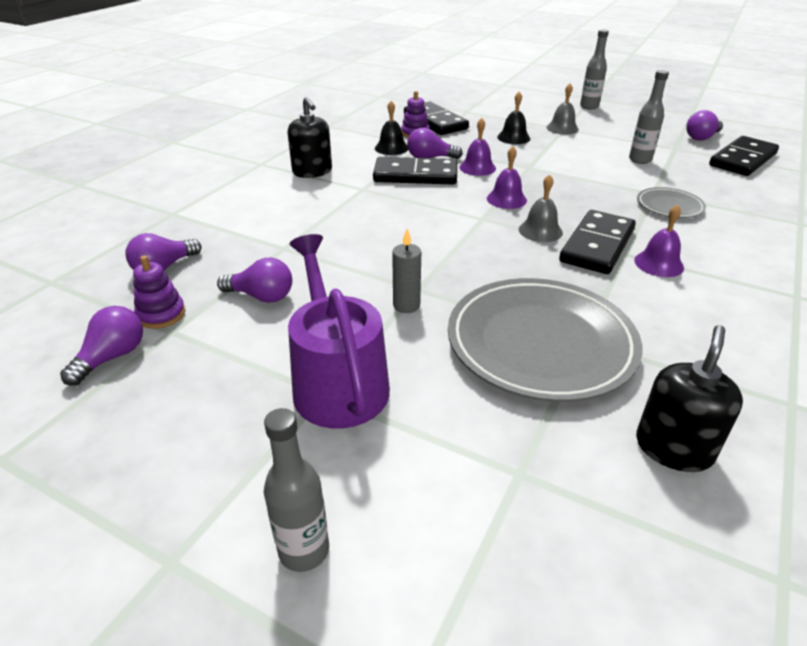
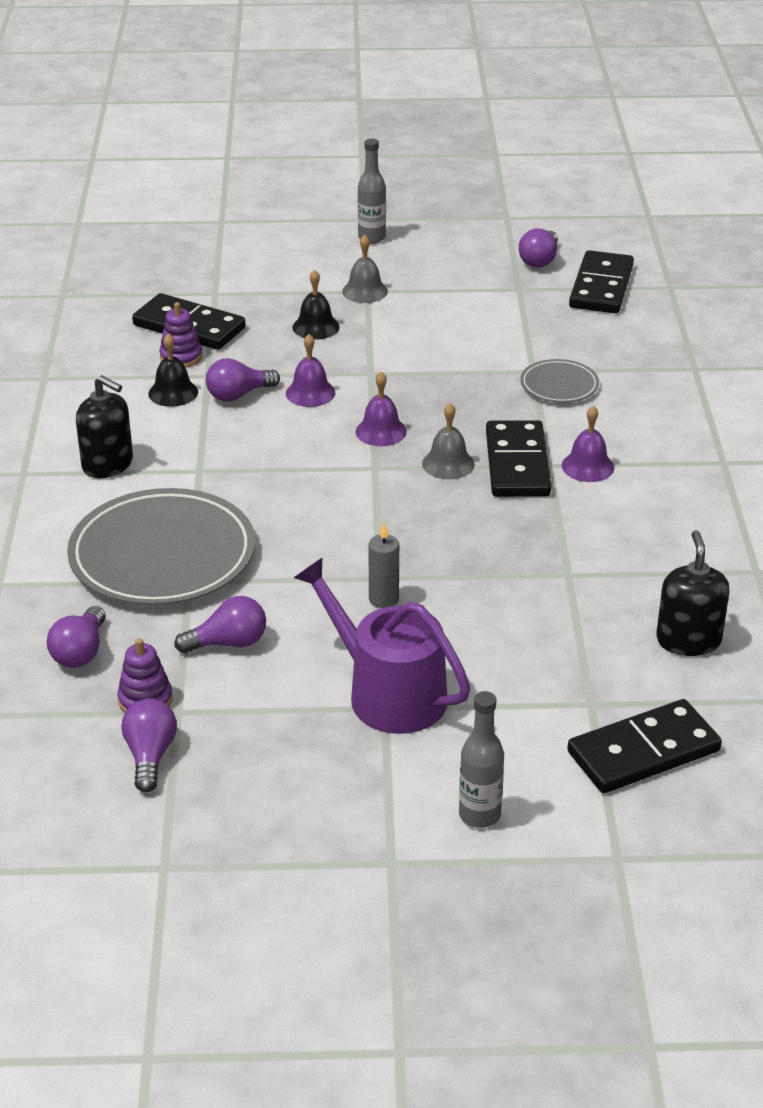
camera: 30 degrees left, 0 degrees up
black domino [373,157,457,185] -> black domino moved to [567,699,722,793]
grey plate [448,278,642,402] -> grey plate moved to [67,488,255,605]
grey bottle [629,70,669,164] -> none

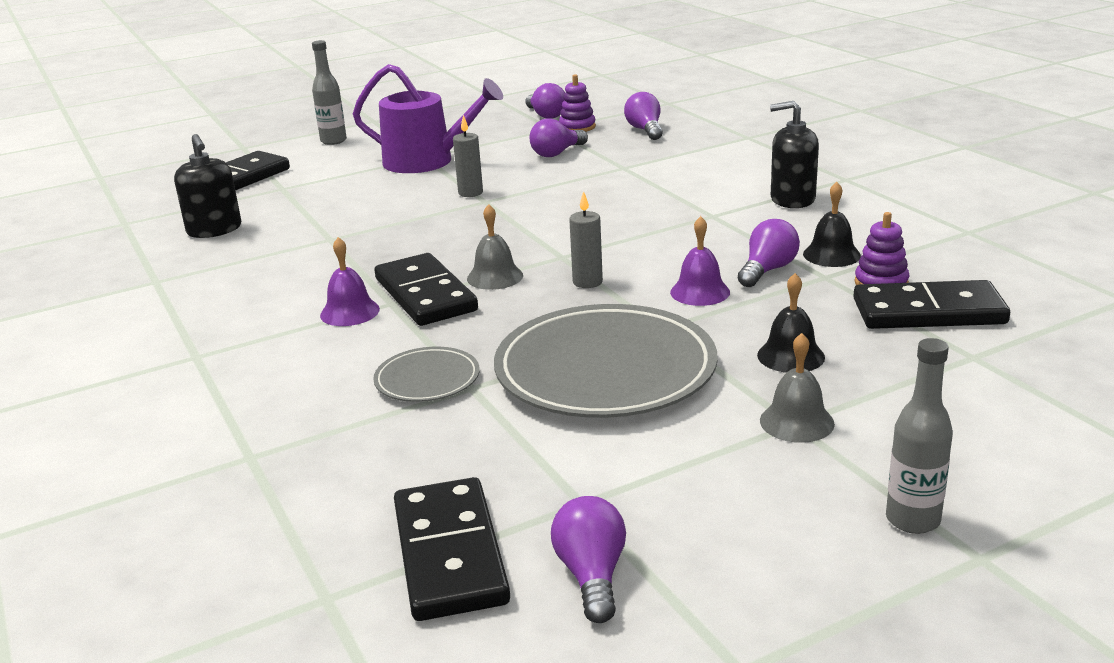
camera: 155 degrees right, 10 degrees down
grey plate [67,488,255,605] -> grey plate moved to [494,304,717,418]
purple bell [355,372,407,446] -> grey candle [569,191,603,288]

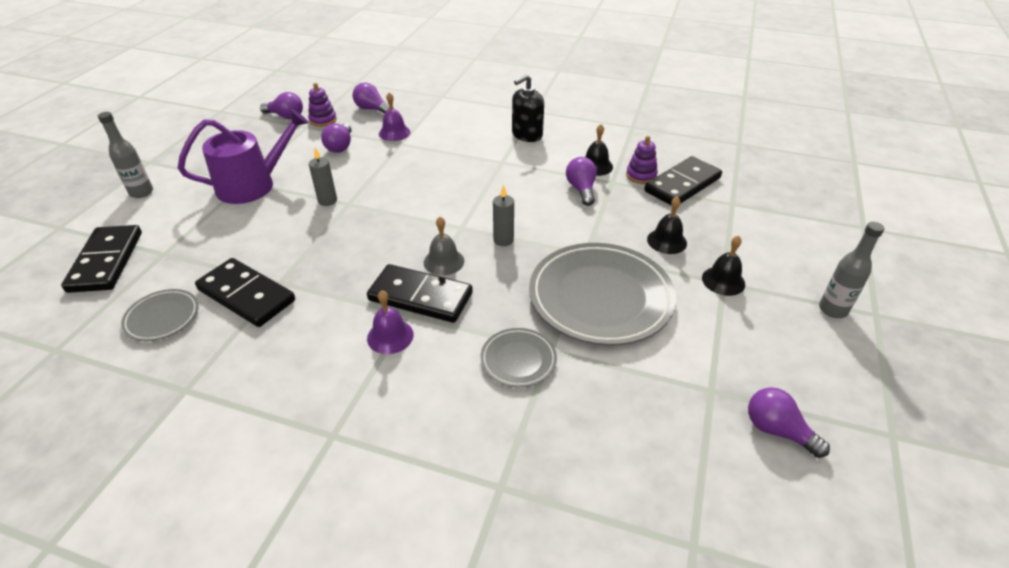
camera: 45 degrees left, 15 degrees up
black soap dispenser [174,134,241,238] -> grey plate [121,289,199,341]
black domino [394,477,510,621] -> black domino moved to [195,258,295,327]
purple bell [670,216,730,306] -> purple bell moved to [379,92,410,141]
grey bell [760,333,835,443] -> black bell [702,235,745,296]

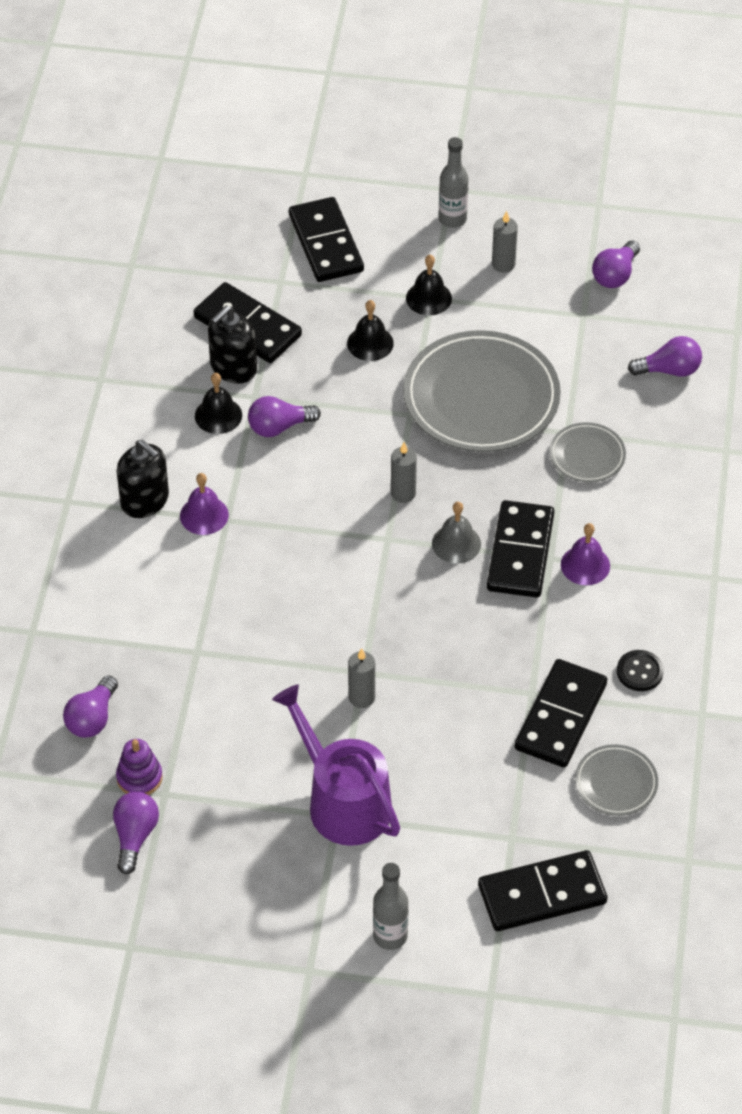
camera: 100 degrees left, 10 degrees up
purple light bulb [321,123,352,153] -> purple light bulb moved to [628,336,702,377]
purple bell [379,92,410,141] -> purple bell moved to [180,473,229,535]
purple stacking toy [626,136,658,184] -> black soap dispenser [208,306,257,384]
none -> black domino [289,197,364,282]
none -> grey candle [492,211,518,273]
none -> black button [617,650,664,691]

